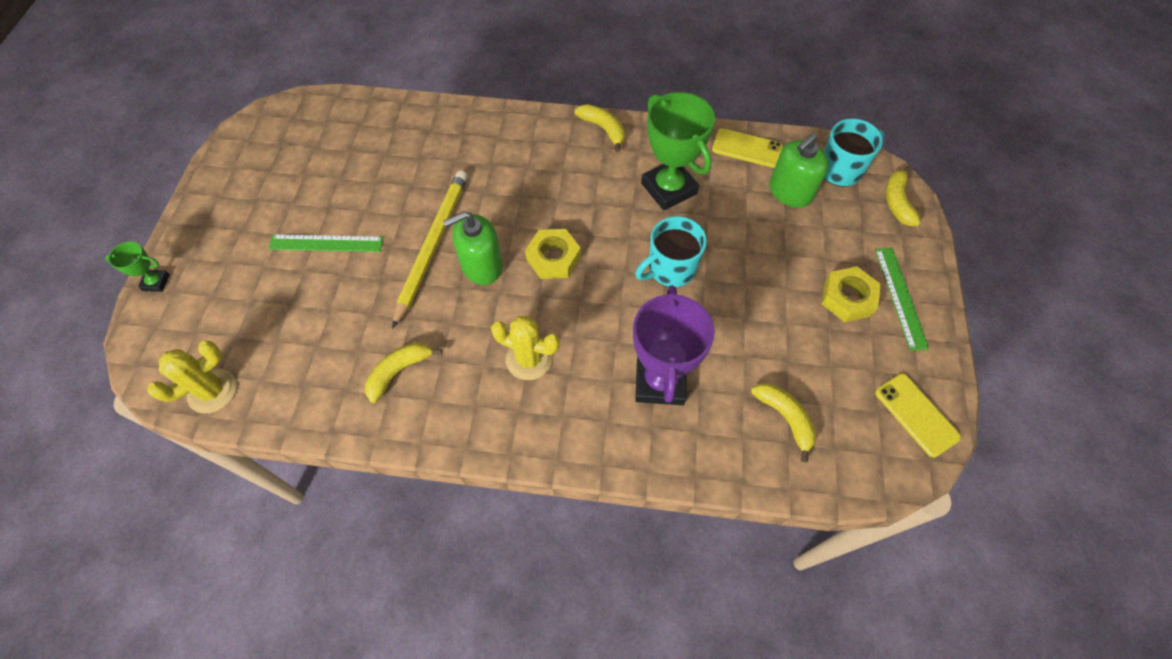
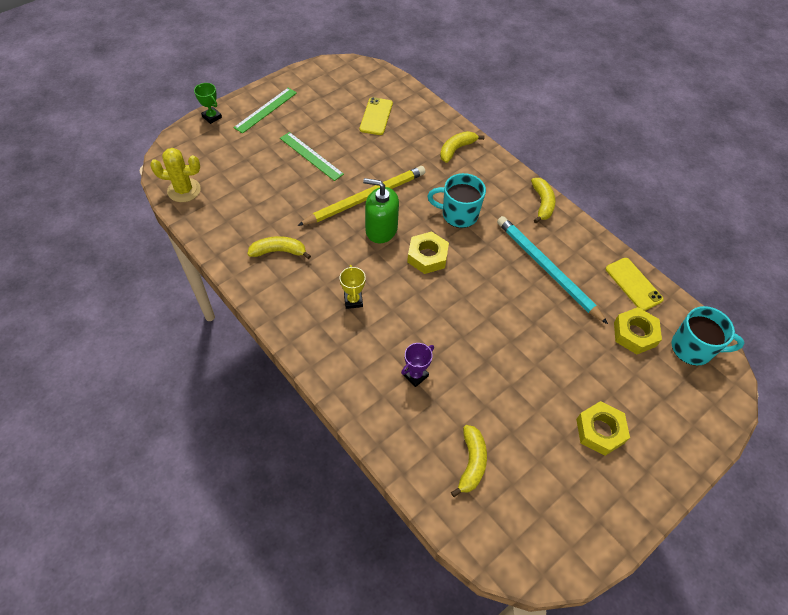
camera: 40 degrees right, 5 degrees down
yellow cactus [491,316,560,380] -> yellow trophy [340,265,366,309]
purple trophy [633,285,715,405] -> purple trophy [401,343,434,387], size x0.47
turquoise mug [635,216,707,287] -> turquoise mug moved to [427,173,486,228]
green trophy [641,92,715,210] -> turquoise pencil [497,216,608,324]
green soap dispenser [770,133,829,208] -> yellow nut [614,307,662,354]
green ruler [875,248,929,350] -> green ruler moved to [233,88,297,134]
yellow phone [875,374,961,458] -> yellow phone moved to [359,97,393,135]
yellow banana [886,166,921,226] -> yellow banana moved to [440,131,485,163]

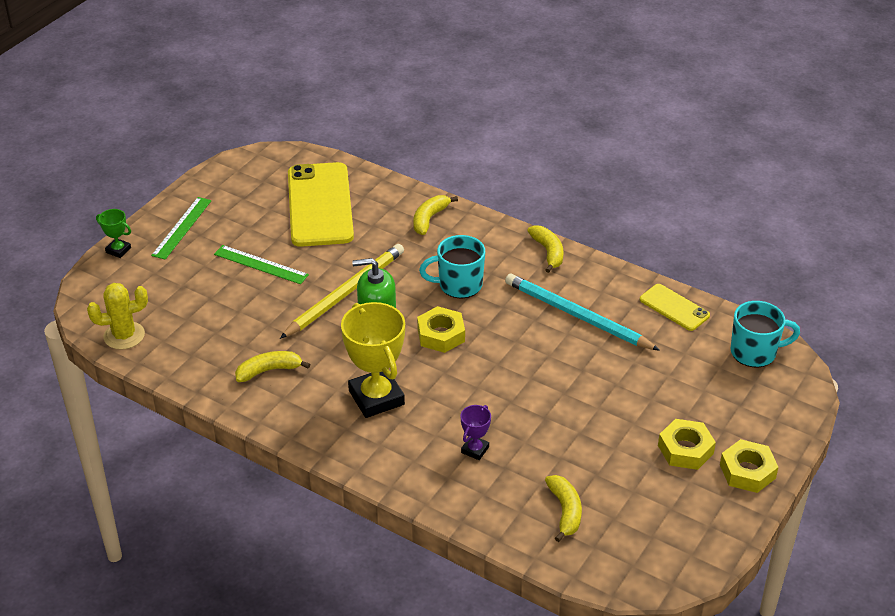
camera: 15 degrees left, 15 degrees down
yellow trophy [340,265,366,309] -> yellow trophy [341,302,405,418], size x2.12
yellow phone [359,97,393,135] -> yellow phone [288,162,354,247], size x1.99
yellow nut [614,307,662,354] -> yellow nut moved to [720,439,778,493]

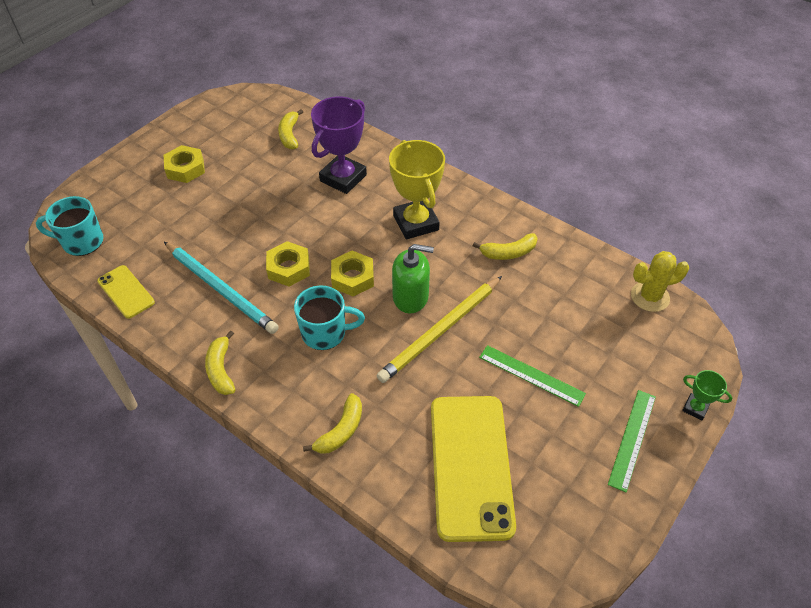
camera: 175 degrees left, 10 degrees up
purple trophy [460,405,491,460] -> purple trophy [311,96,367,194], size x2.12
yellow nut [720,439,778,493] -> yellow nut moved to [266,241,310,287]

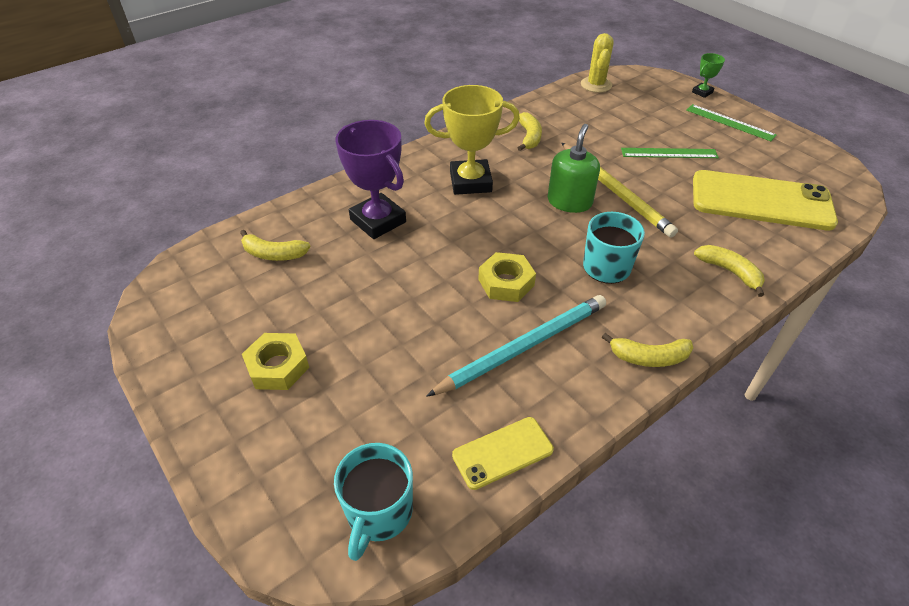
camera: 75 degrees left, 5 degrees down
yellow nut [331,251,374,297] -> none
green ruler [479,345,586,407] -> green ruler turned 45 degrees clockwise [621,148,719,158]

